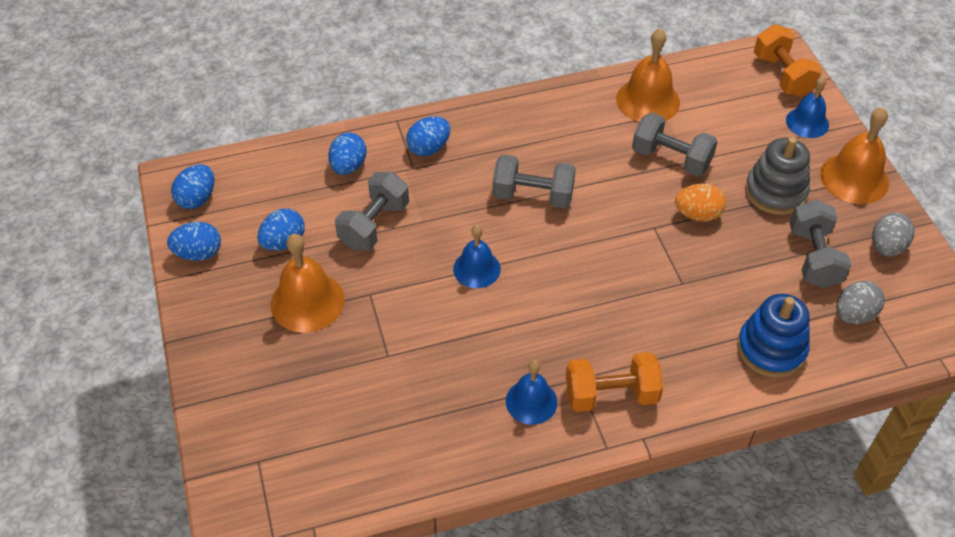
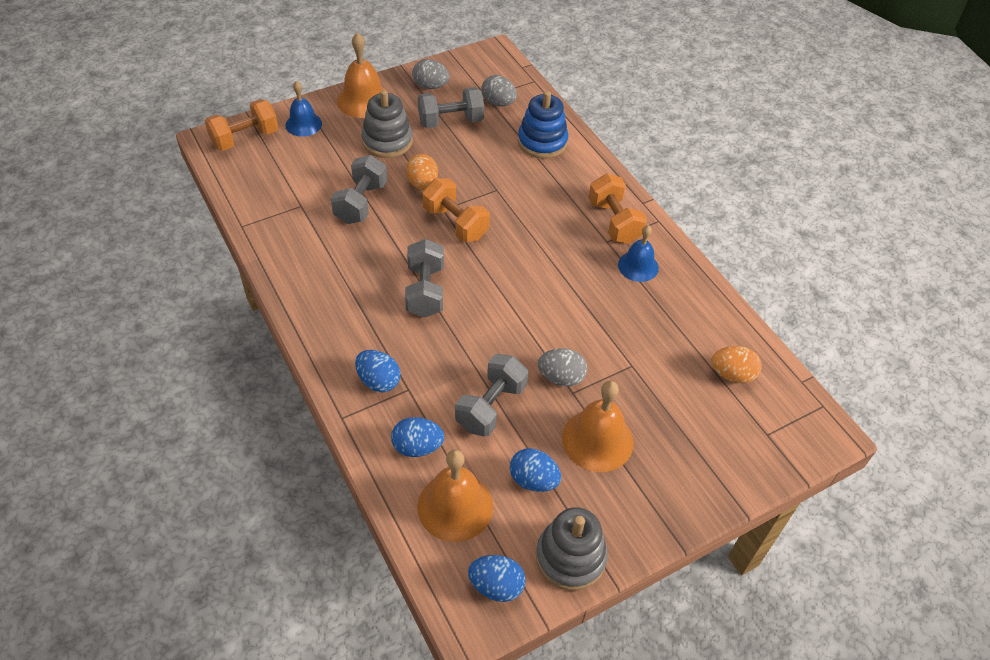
camera: 105 degrees left, 0 degrees up
blue egg [167,222,221,261] -> grey stacking toy [536,507,608,591]
grey dumbbell [335,172,409,251] -> grey dumbbell turned 75 degrees counterclockwise [455,354,528,437]
blue bell [453,225,501,288] -> none
orange bell [616,28,680,122] -> orange bell moved to [417,449,493,542]
none -> orange dumbbell [423,178,490,242]
none -> grey egg [538,348,587,386]
none -> orange egg [711,346,762,383]

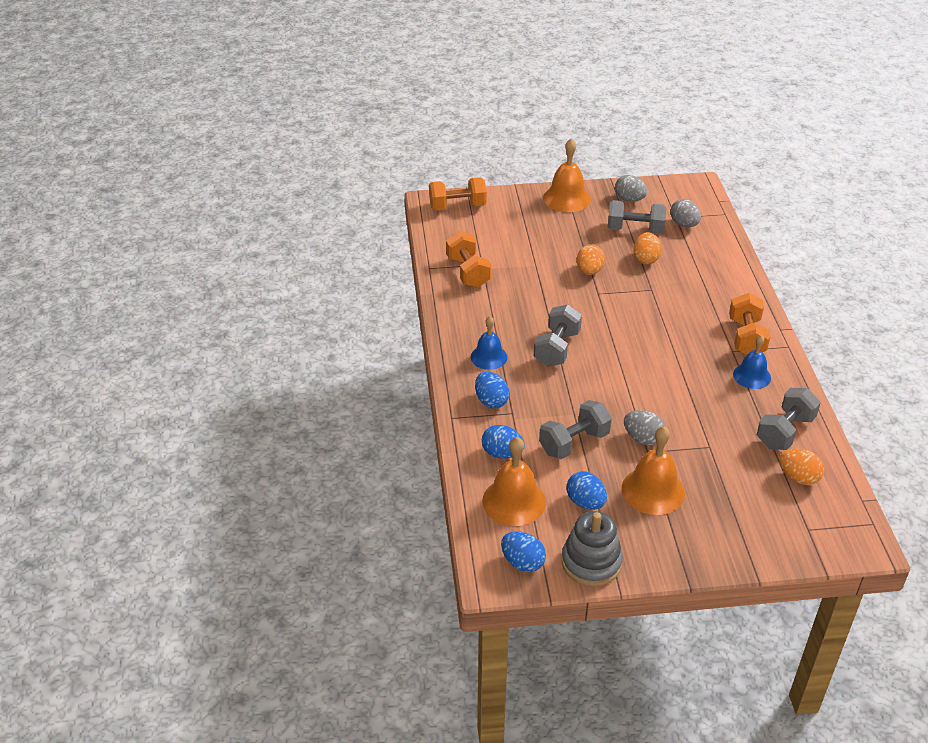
camera: 25 degrees right, 10 degrees down
blue bell [285,81,322,137] -> blue bell moved to [471,316,508,370]
grey dumbbell [331,155,387,224] -> grey dumbbell moved to [757,388,821,450]
grey stacking toy [361,90,413,158] -> none
orange dumbbell [423,178,490,242] -> orange dumbbell moved to [446,231,491,288]
blue stacking toy [518,91,568,159] -> none
none -> orange egg [633,232,662,264]

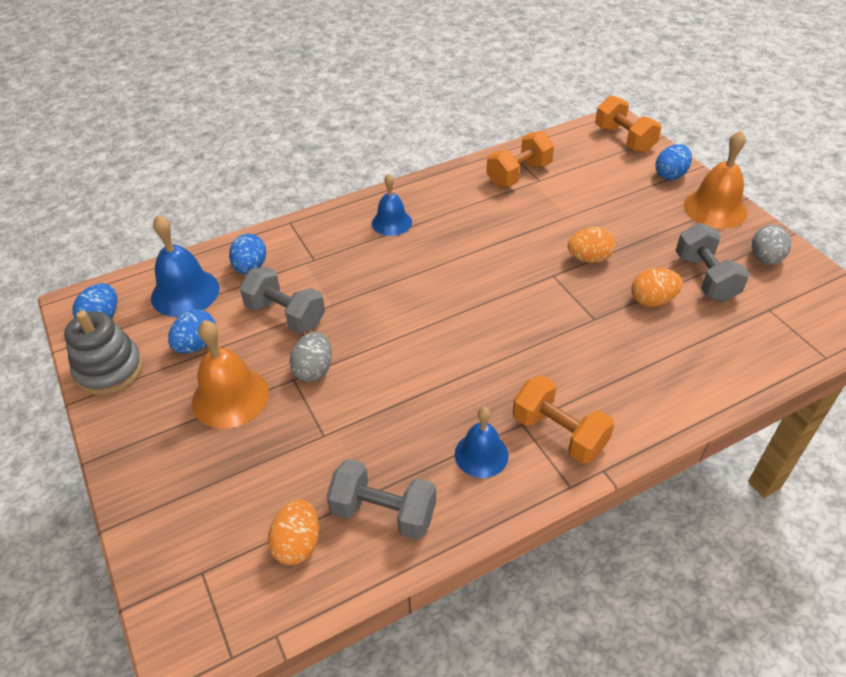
camera: 70 degrees right, 5 degrees up
blue egg [475,372,509,408] -> blue egg moved to [656,144,692,180]
orange bell [482,437,546,526] -> blue bell [151,215,219,317]
grey dumbbell [534,304,582,366] -> none
grey egg [670,199,701,227] -> none
orange dumbbell [729,293,770,355] -> orange dumbbell turned 60 degrees clockwise [513,375,614,464]

